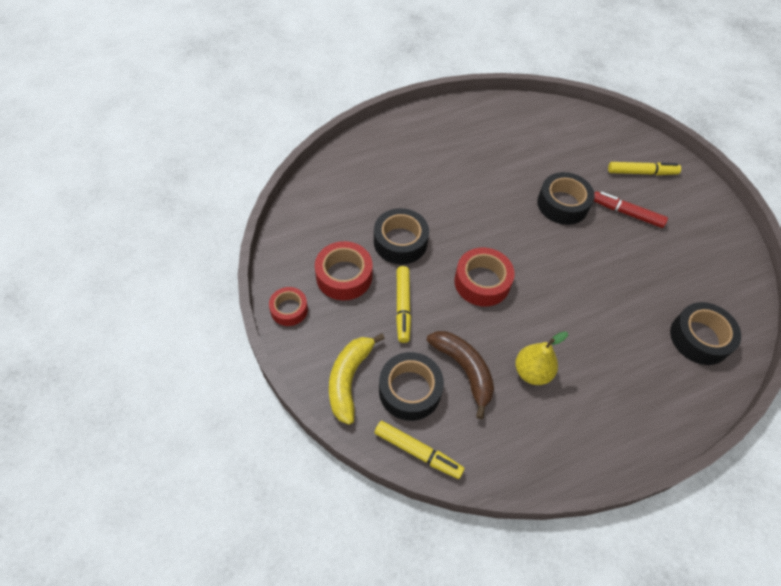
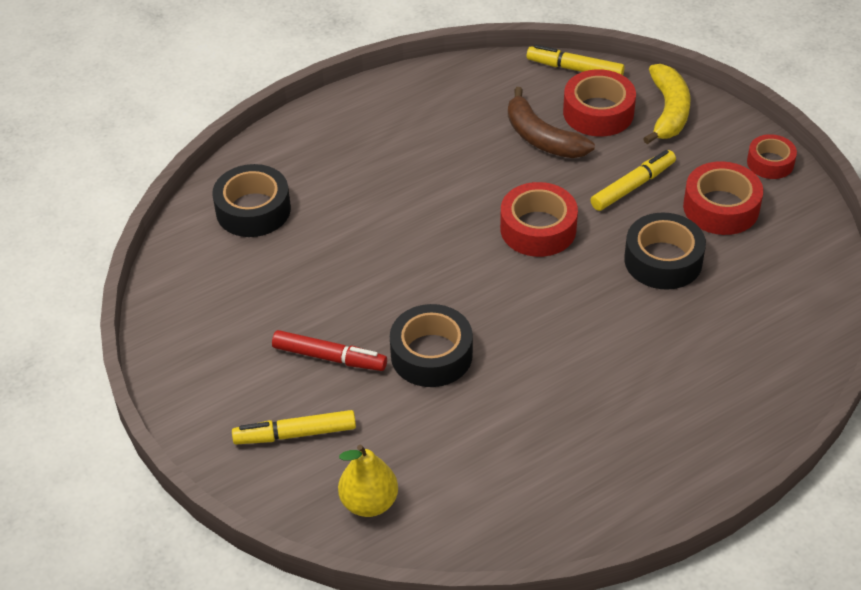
camera: 175 degrees right, 10 degrees down
black tape [379,352,444,421] -> red tape [563,69,636,137]
yellow marker [396,266,411,343] -> yellow marker turned 60 degrees clockwise [590,150,676,211]
yellow pear [515,331,568,385] -> yellow pear moved to [338,444,398,517]

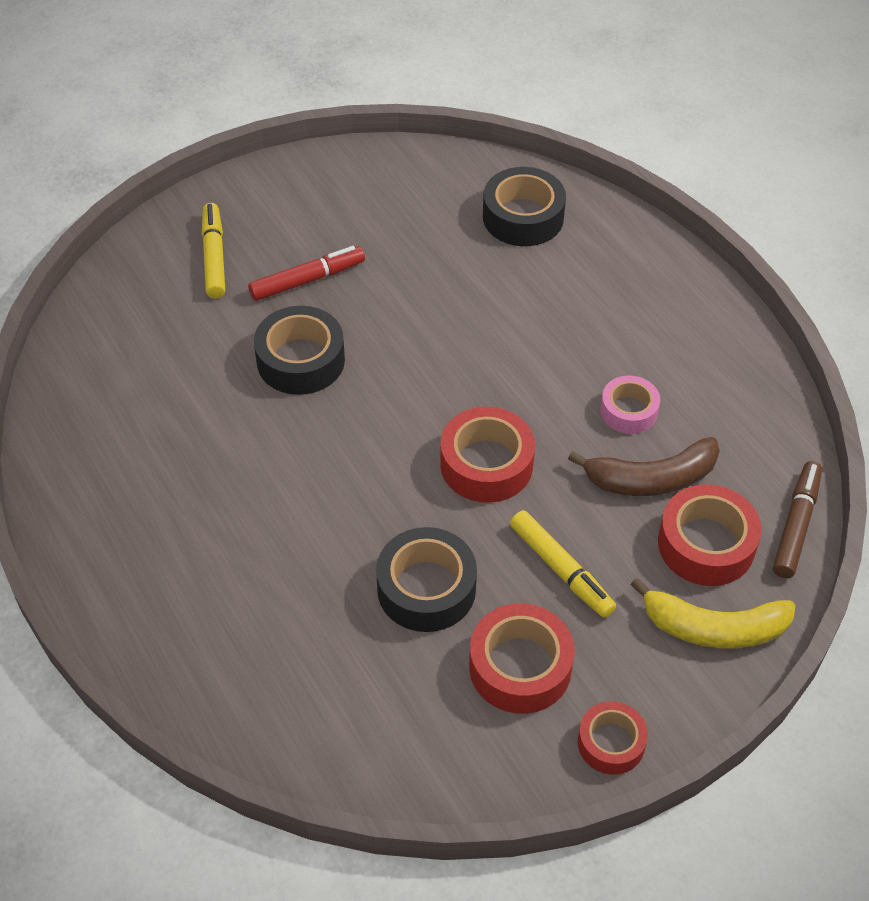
camera: 90 degrees right, 5 degrees up
red marker [272,330,387,371] -> red marker turned 135 degrees counterclockwise [248,246,365,301]
yellow pear [338,444,398,517] -> none
brown banana [508,87,595,158] -> brown banana turned 150 degrees counterclockwise [568,437,720,496]
yellow marker [527,45,625,75] -> brown marker [773,461,822,578]
none -> pink tape [600,375,660,434]

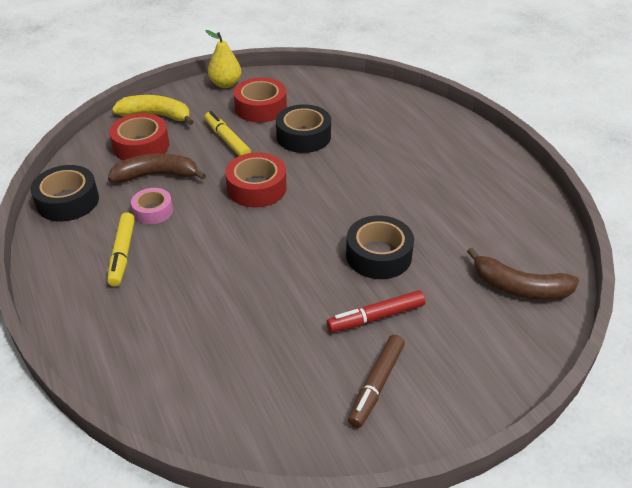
camera: 175 degrees left, 10 degrees down
yellow marker [202,203,225,298] -> yellow marker moved to [107,212,135,286]
black tape [483,167,566,246] -> black tape moved to [30,165,99,222]
red tape [578,701,648,775] -> yellow pear [205,30,241,88]
brown marker [773,461,822,578] -> brown marker moved to [348,335,405,428]
none -> brown banana [467,248,579,300]

